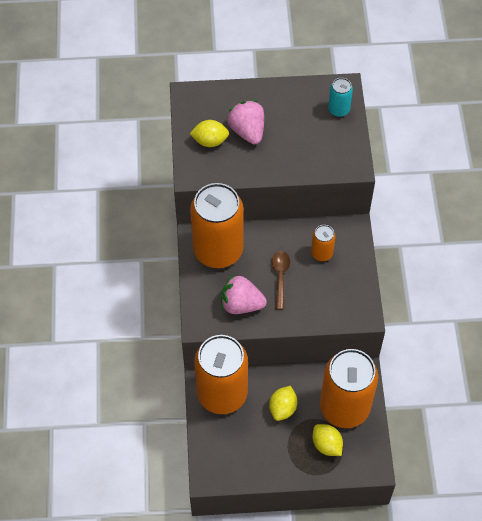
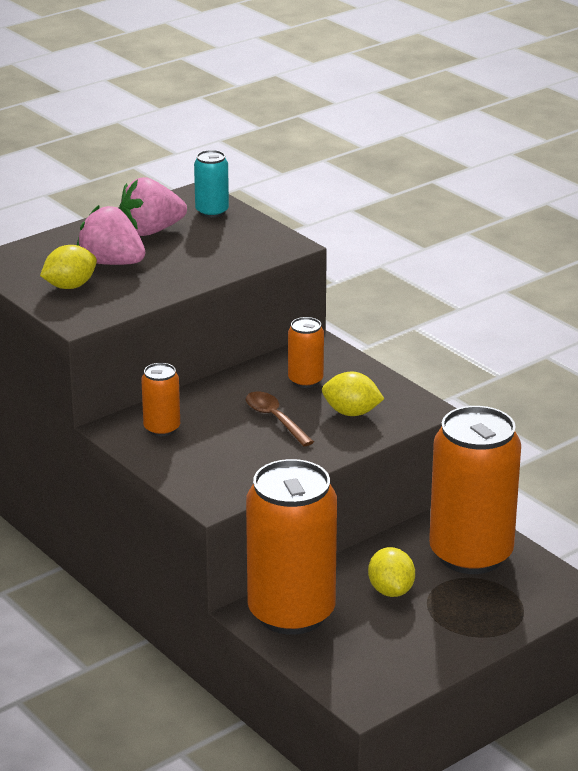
camera: 35 degrees left, 30 degrees down
orange can [190,183,244,268] -> orange can [141,363,180,436], size x0.44
pink strawberry [221,275,267,314] -> pink strawberry moved to [119,177,187,236]
yellow lemon [313,424,343,456] -> yellow lemon moved to [322,372,384,416]

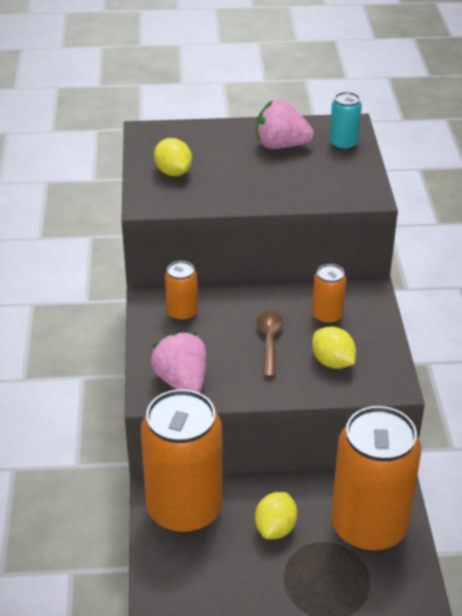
camera: 35 degrees right, 10 degrees up
yellow lemon [40,245,97,289] -> yellow lemon turned 60 degrees clockwise [154,138,192,176]
pink strawberry [77,205,145,265] -> pink strawberry moved to [151,331,206,393]

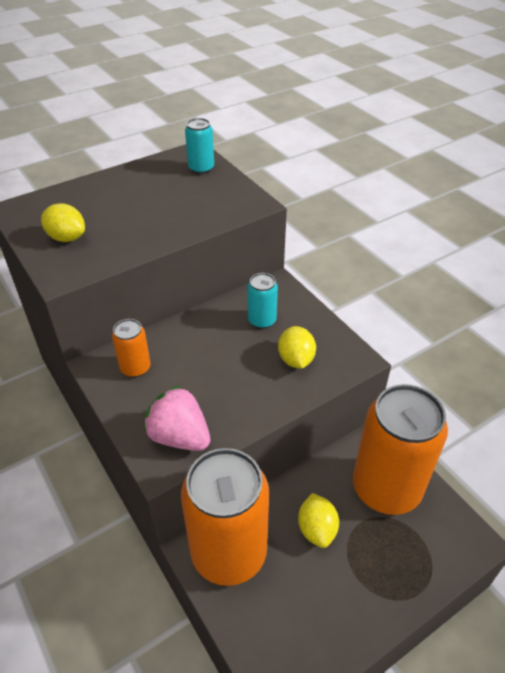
camera: 30 degrees left, 5 degrees up
pink strawberry [256,99,314,149] -> none
brown spoon [257,311,283,378] -> none
orange can [312,264,346,325] -> turquoise can [247,273,278,329]
yellow lemon [312,327,356,369] -> yellow lemon turned 60 degrees clockwise [278,326,316,368]

